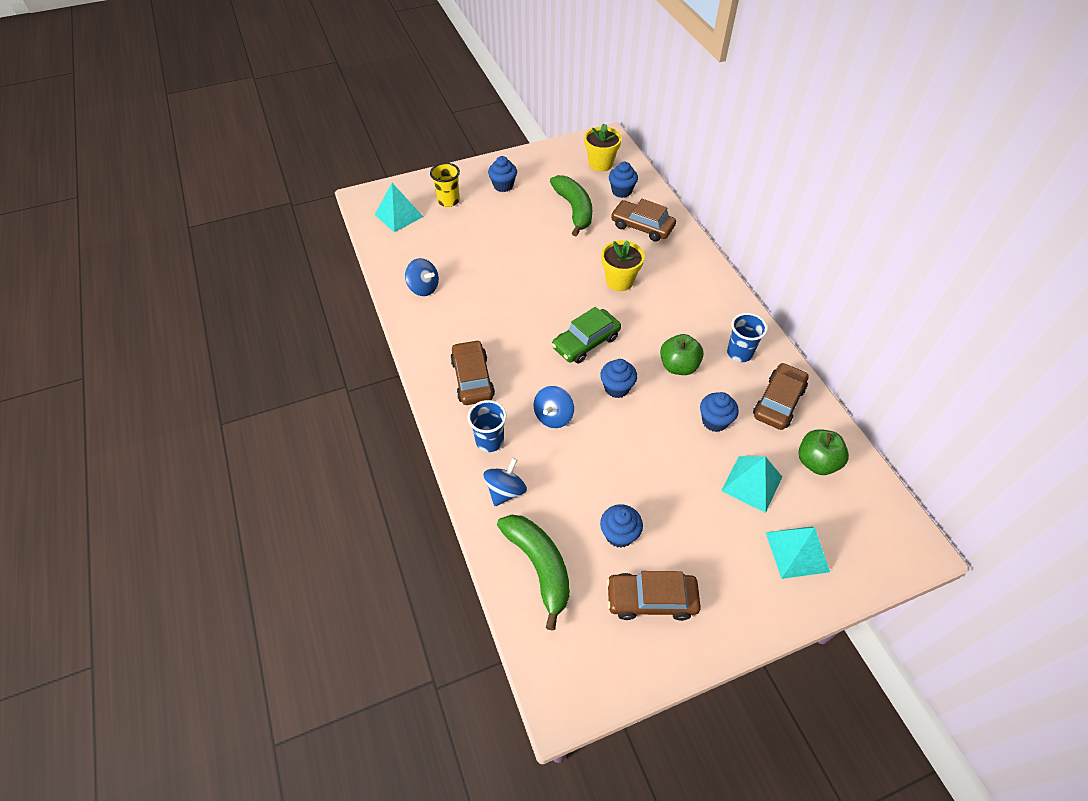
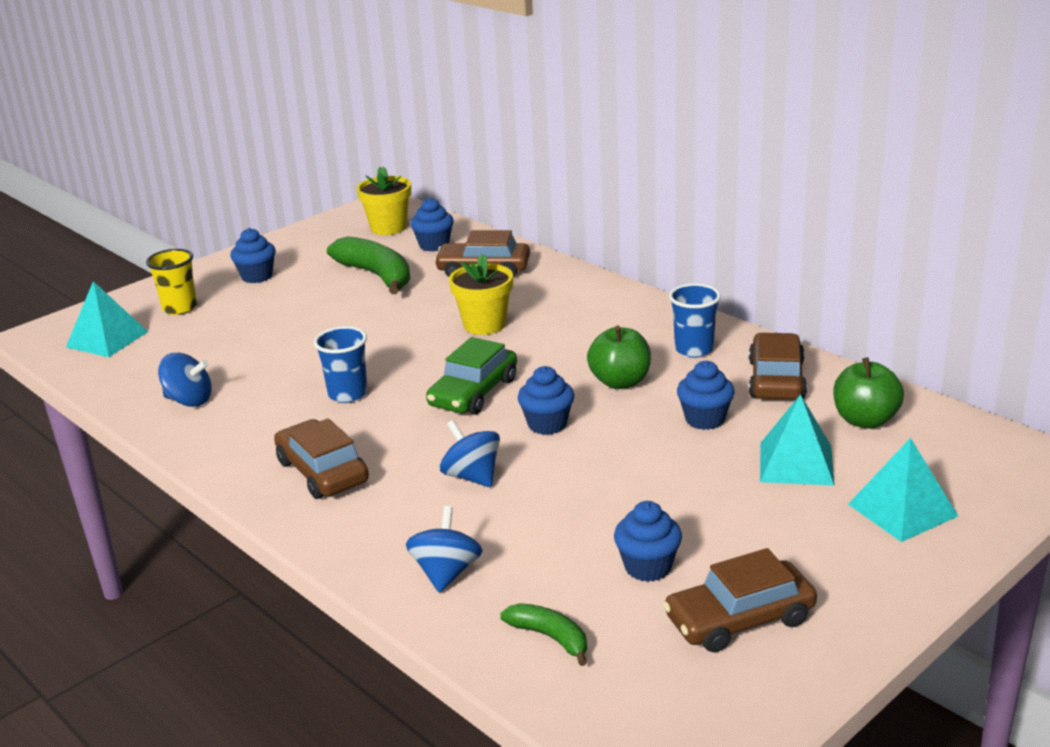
camera: 20 degrees left, 25 degrees down
blue cup [467,400,507,452] -> blue cup moved to [314,326,368,403]
green banana [497,515,570,631] -> green banana [500,603,587,666], size x0.54
blue spinning top [534,386,574,428] -> blue spinning top turned 135 degrees clockwise [440,420,500,487]

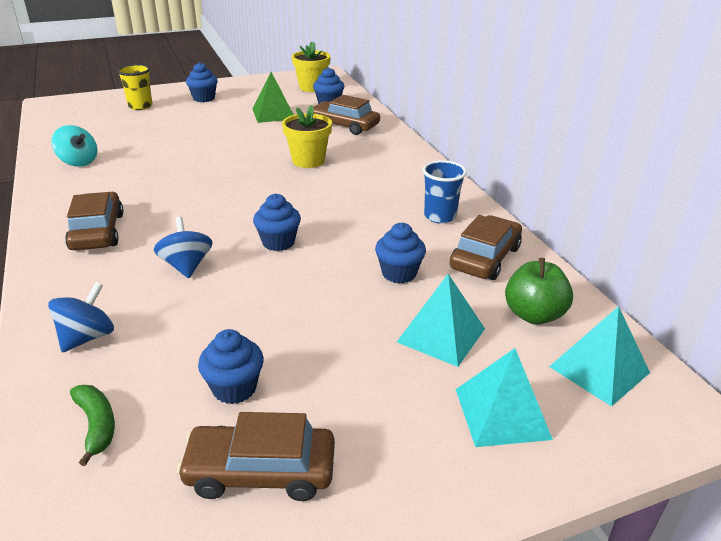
camera: 20 degrees right, 5 degrees up
turquoise pyramid [66,281,148,357] -> turquoise pyramid moved to [549,306,650,406]
blue spinning top [158,353,212,407] -> turquoise spinning top [52,125,97,166]
blue cup [314,326,368,403] -> none
green banana [327,236,410,294] -> green pyramid [253,72,294,123]
green car [426,337,517,415] -> none
green apple [587,326,651,389] -> none

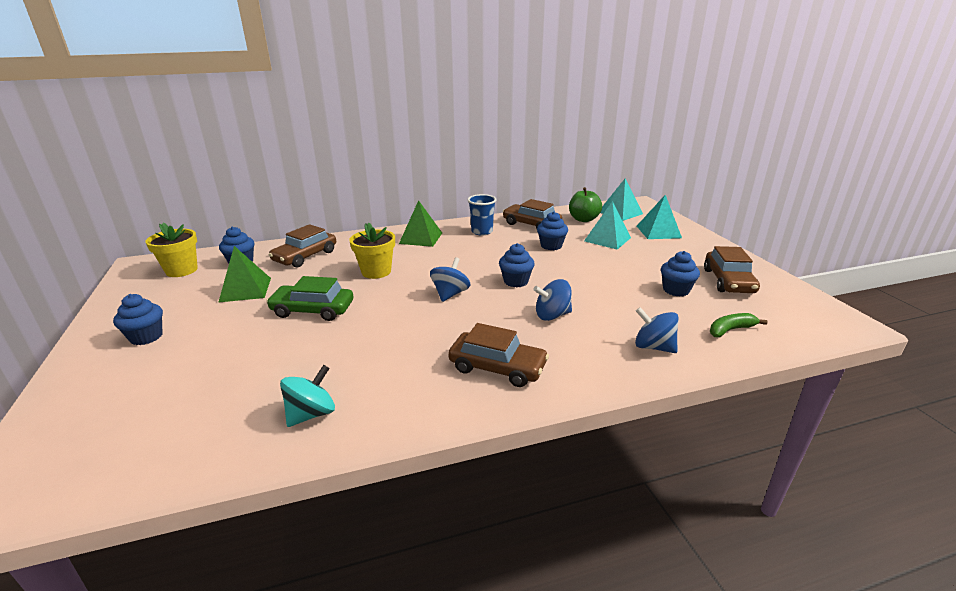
camera: 85 degrees left, 5 degrees down
brown car [65,192,124,250] -> brown car turned 150 degrees counterclockwise [448,323,549,387]
yellow cup [117,64,152,110] -> none
none -> green car [266,276,354,321]
none -> green pyramid [399,200,442,247]
none -> blue spinning top [430,257,471,302]

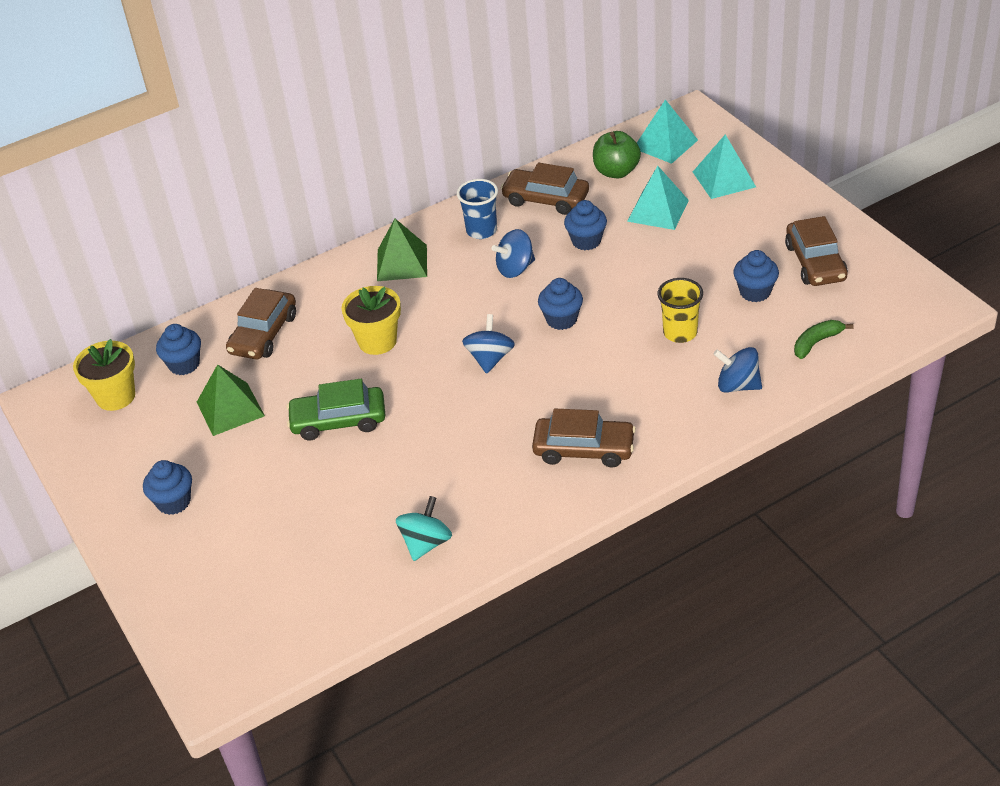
camera: 10 degrees left, 15 degrees up
blue spinning top [533,279,572,321] -> blue spinning top moved to [492,229,535,278]
none -> yellow cup [658,278,703,343]

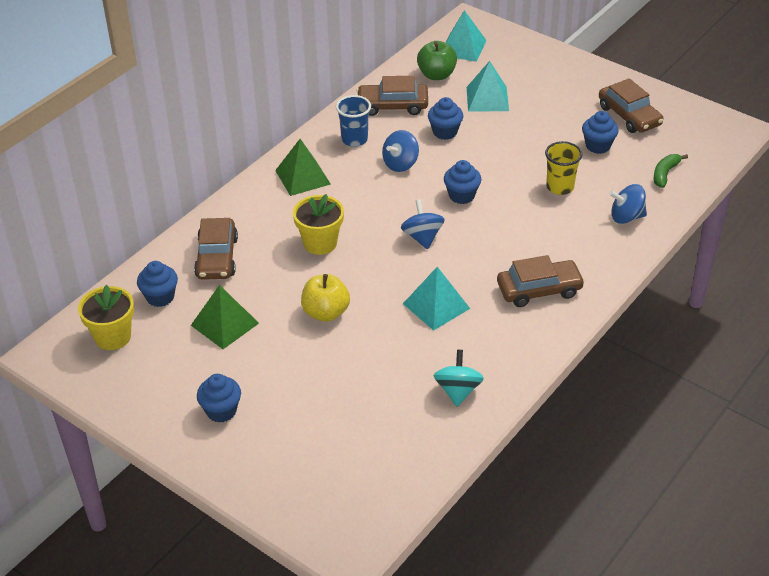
camera: 25 degrees left, 0 degrees up
green car [287,379,385,440] -> yellow apple [301,274,350,322]
turquoise pyramid [693,134,756,199] -> turquoise pyramid moved to [403,267,470,331]

